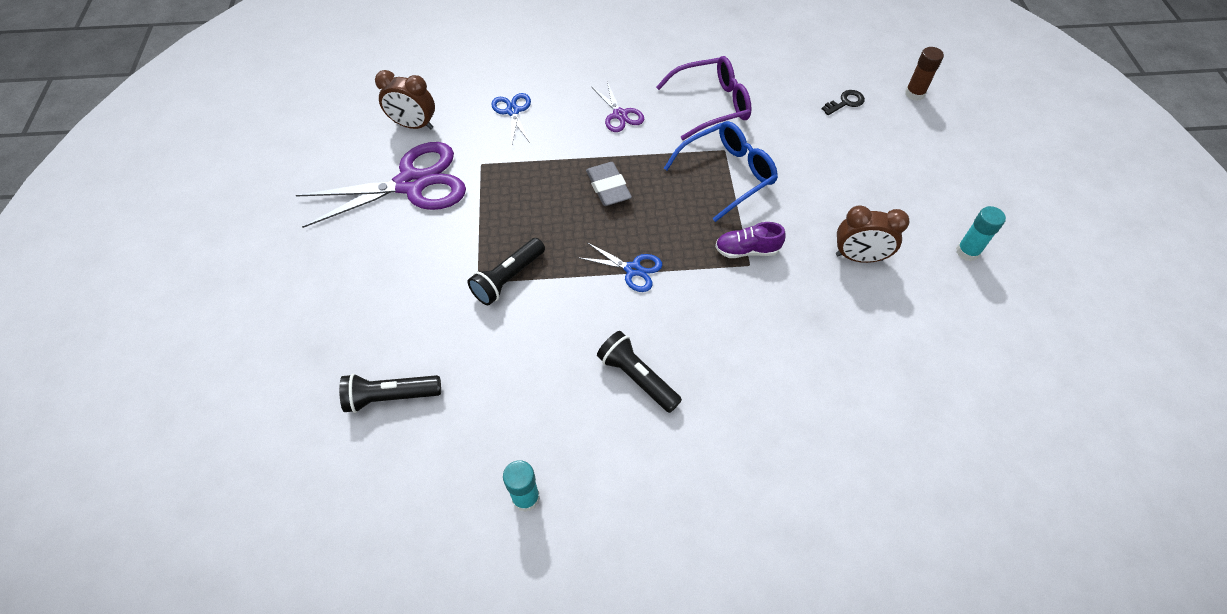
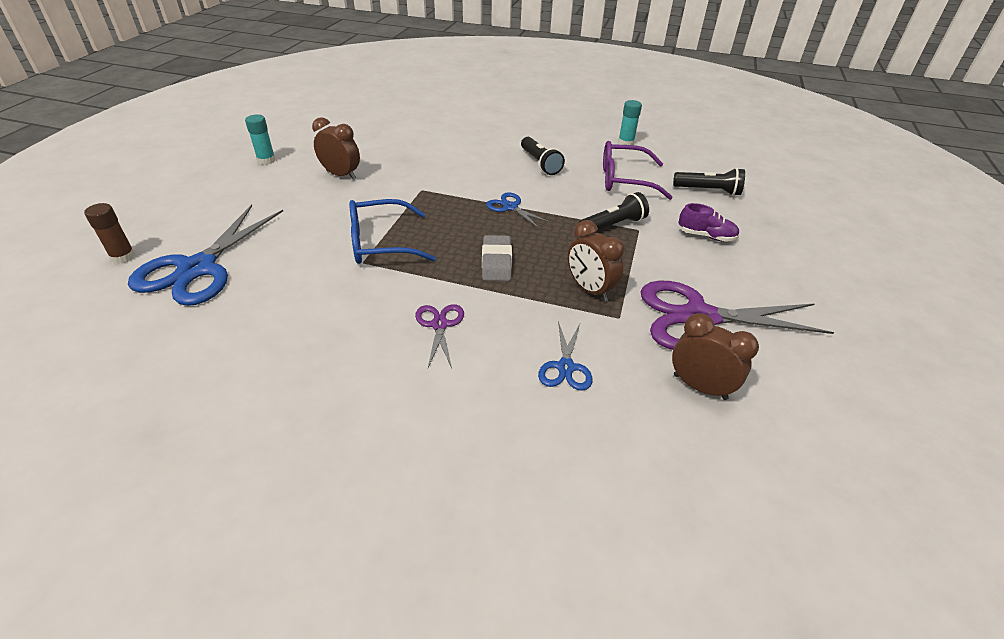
camera: 160 degrees left, 15 degrees down
purple glasses [656,56,752,140] -> purple glasses moved to [603,141,673,200]
purple shoe [715,222,786,258] -> purple shoe moved to [678,203,739,242]
black key [822,90,865,115] -> blue scissors [128,205,283,306]
none -> brown clock [568,220,624,301]

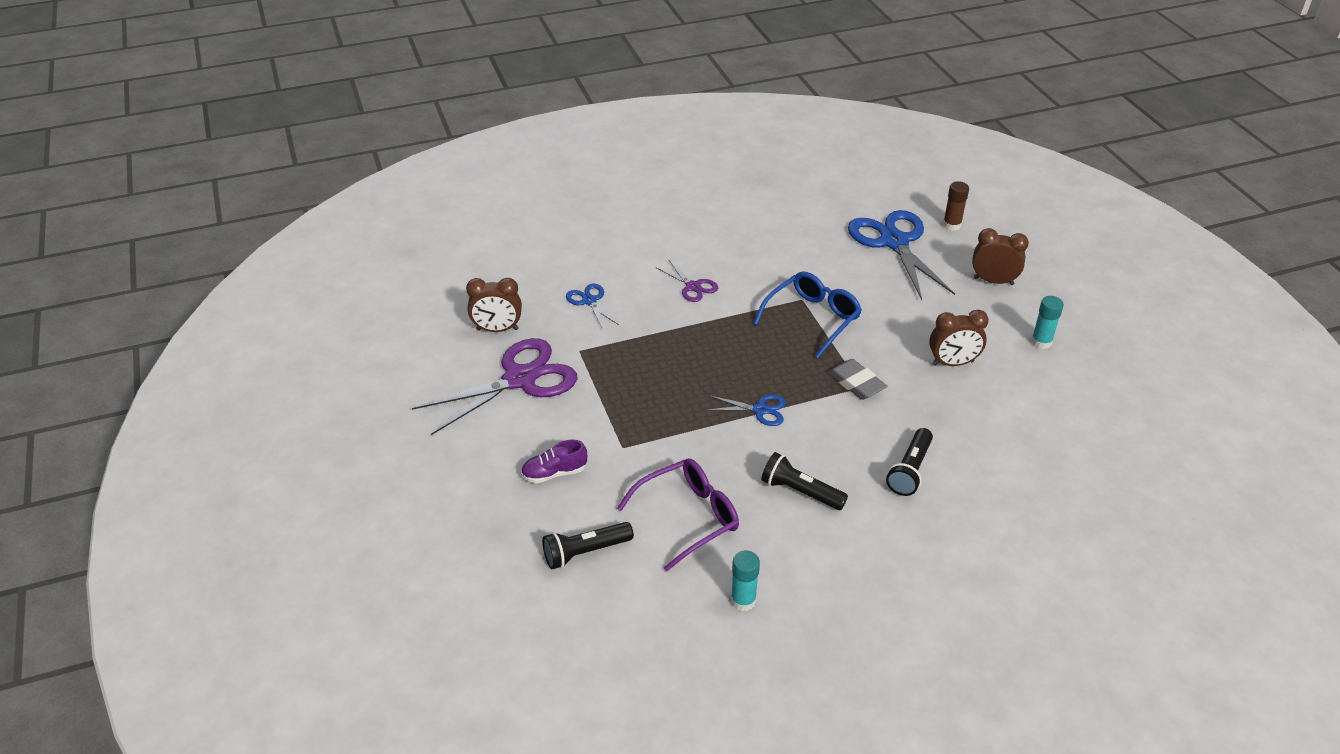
camera: 145 degrees right, 0 degrees up
grey eraser [482,235,512,281] -> grey eraser moved to [828,359,887,400]
brown clock [568,220,624,301] -> brown clock moved to [972,228,1029,285]
black flashlight [578,192,649,233] -> black flashlight moved to [886,428,933,496]

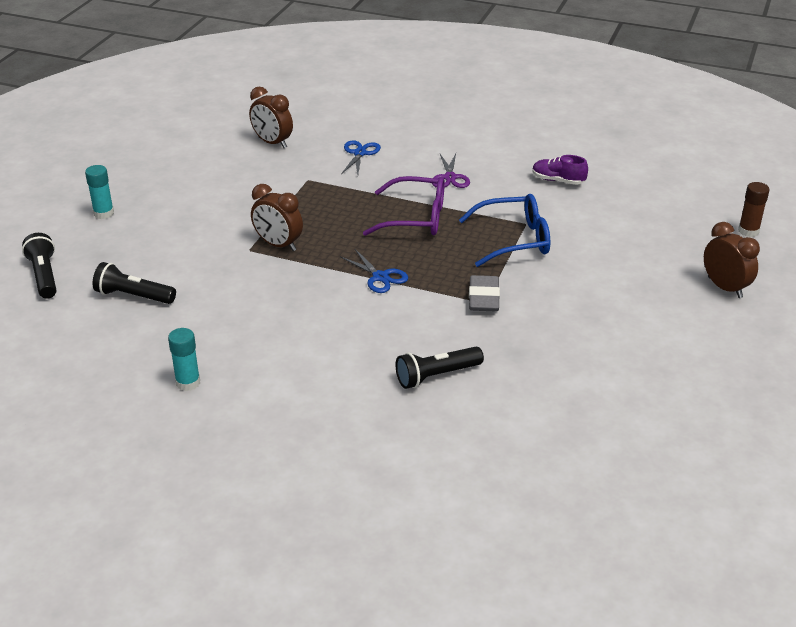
camera: 40 degrees right, 5 degrees down
purple scissors [412,338,578,435] -> none
purple shoe [521,440,587,483] -> purple shoe moved to [532,155,588,185]
purple glasses [617,459,739,572] -> purple glasses moved to [363,176,445,236]
black flashlight [761,452,848,510] -> black flashlight moved to [22,233,56,299]
blue scissors [848,210,955,300] -> none
brown clock [929,310,989,366] -> brown clock moved to [251,184,303,251]
turquoise glue stick [1031,296,1064,349] -> turquoise glue stick moved to [85,165,114,219]

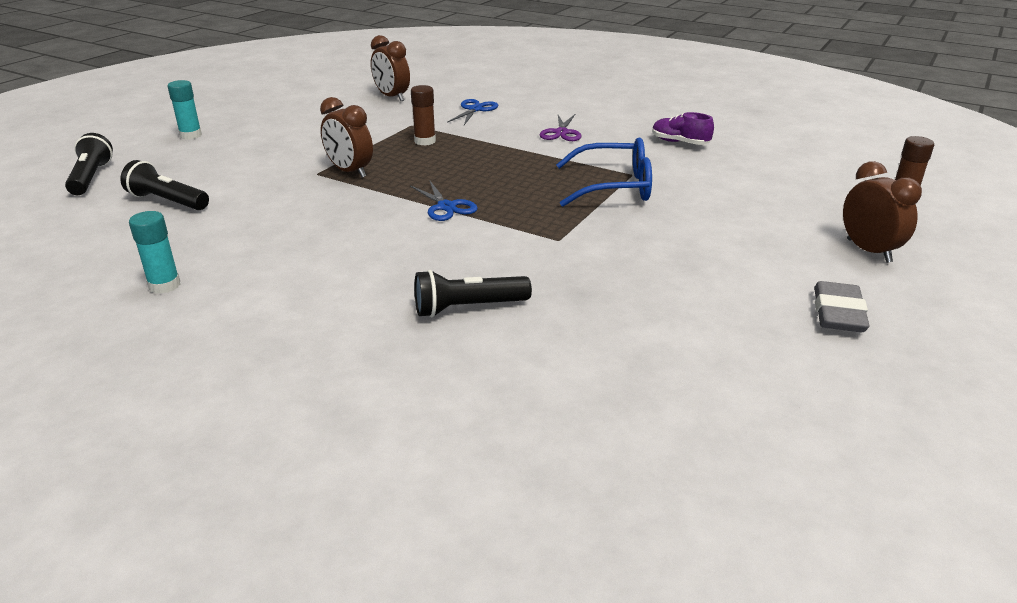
camera: 10 degrees right, 5 degrees down
purple glasses [363,176,445,236] -> none
grey eraser [469,275,500,311] -> grey eraser moved to [814,281,869,332]
none -> brown glue stick [411,85,436,146]

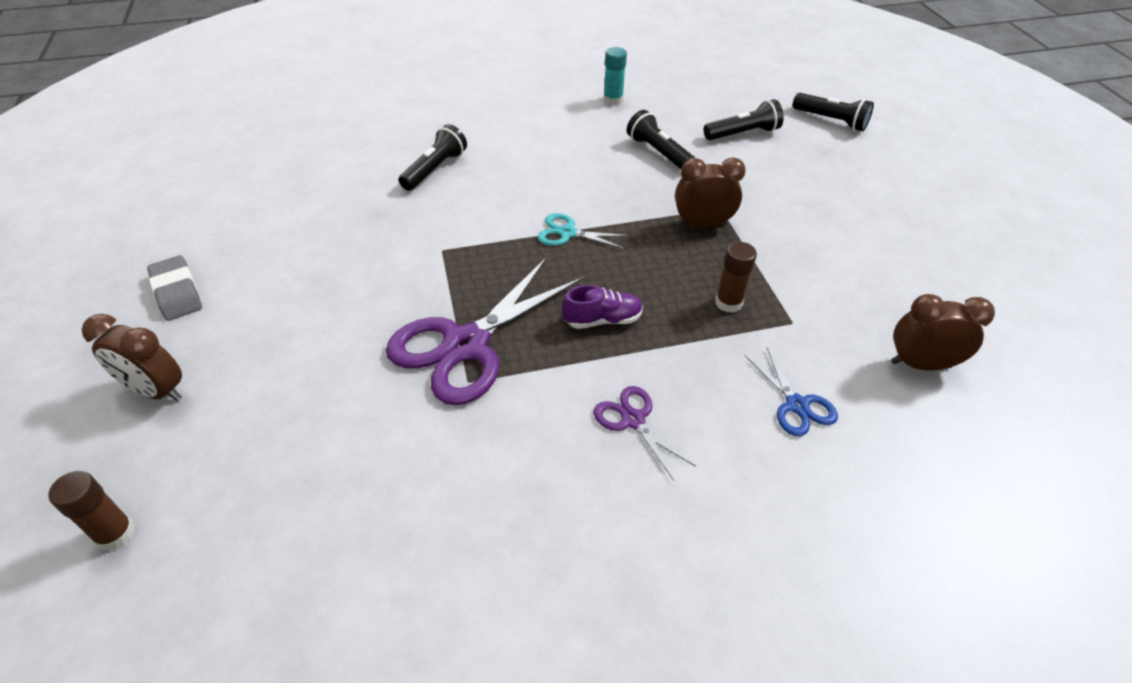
camera: 135 degrees right, 15 degrees up
turquoise glue stick [167,80,202,140] -> none
blue scissors [410,180,478,221] -> turquoise scissors [538,213,629,249]
blue glasses [556,138,652,207] -> purple scissors [386,257,583,405]
purple shoe [652,112,714,145] -> purple shoe moved to [562,285,643,329]
none -> black flashlight [627,110,695,169]

